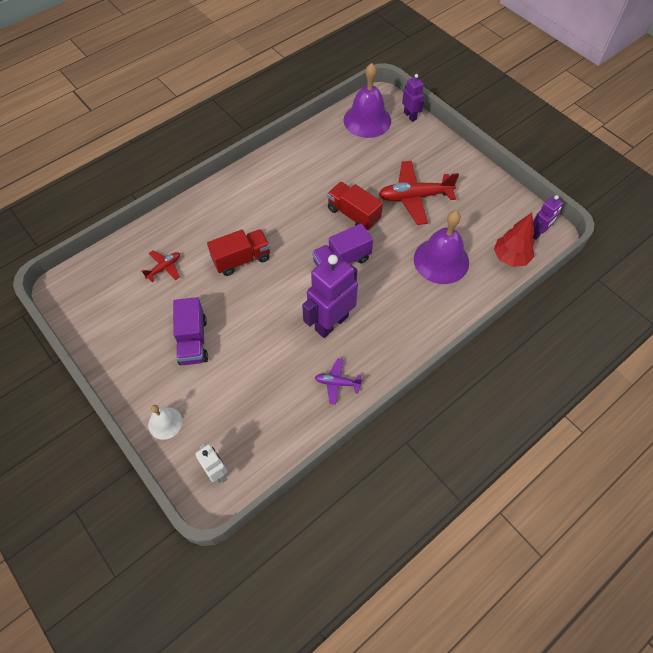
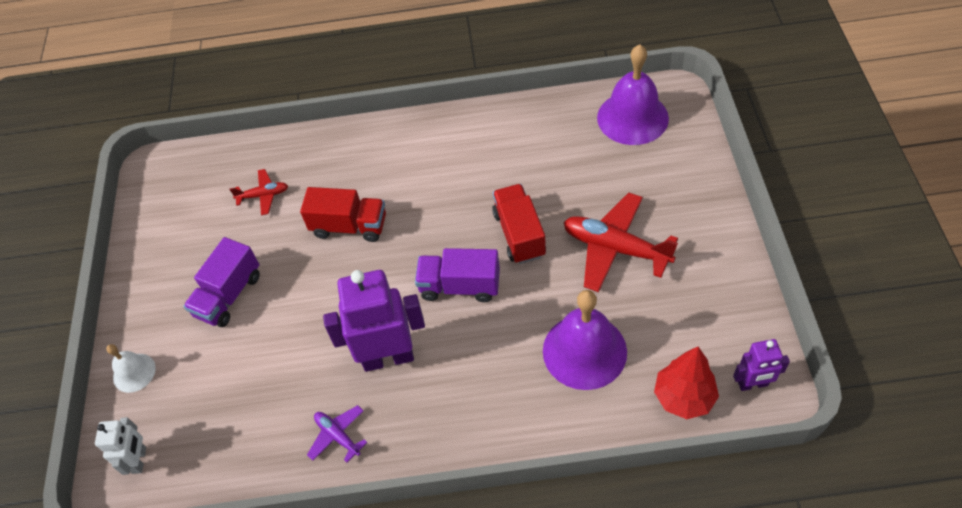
camera: 40 degrees right, 5 degrees down
purple robot [402,74,424,122] -> none

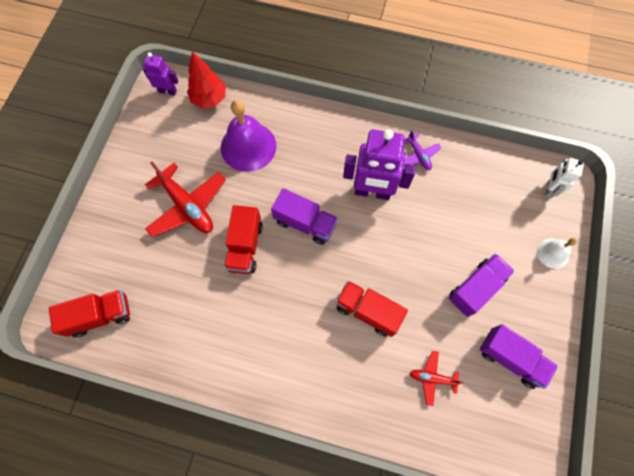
camera: 165 degrees left, 15 degrees up
purple bell [597,45,669,145] -> red truck [49,290,130,337]
none -> purple truck [480,324,558,389]

